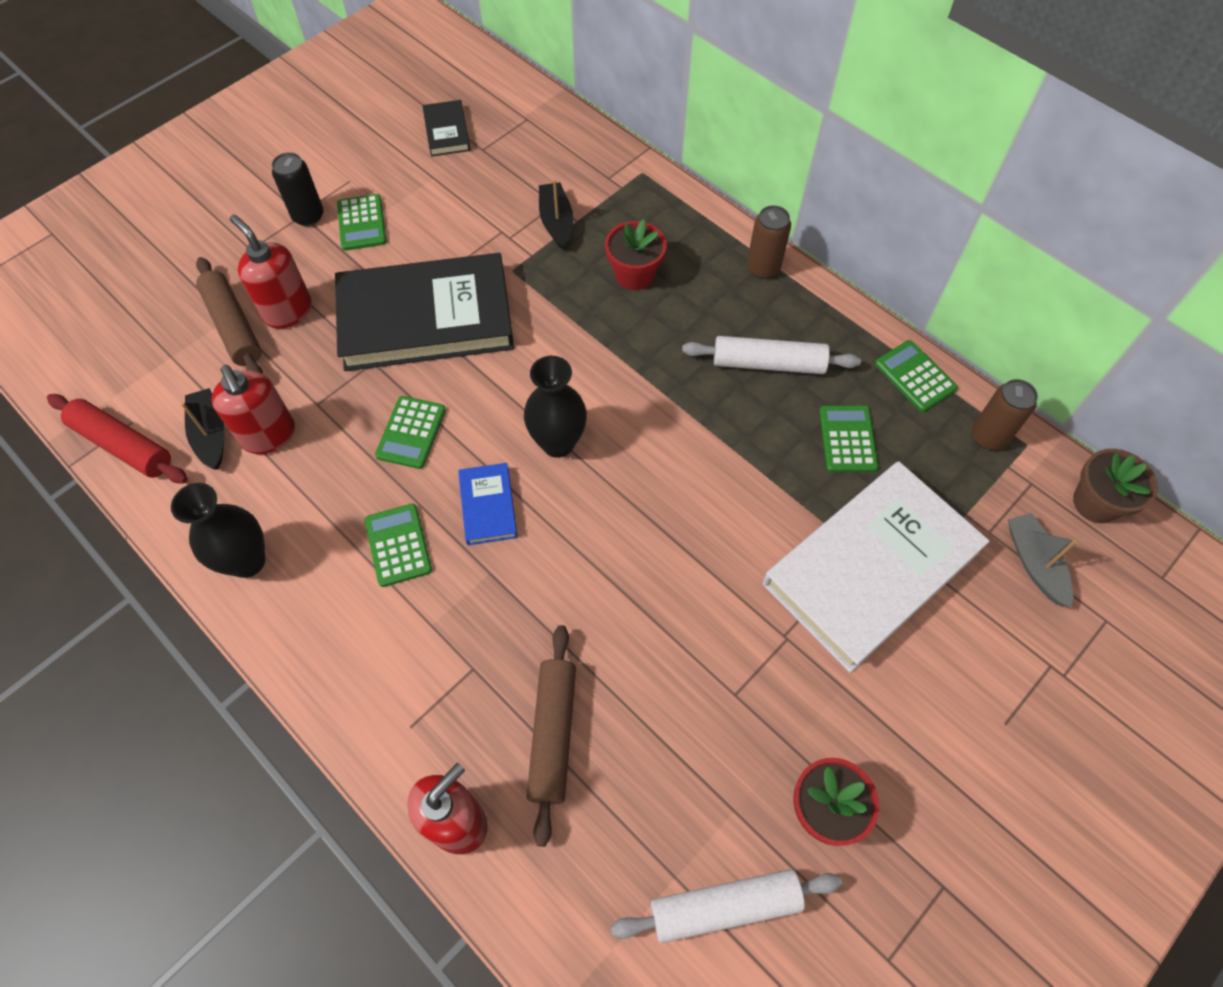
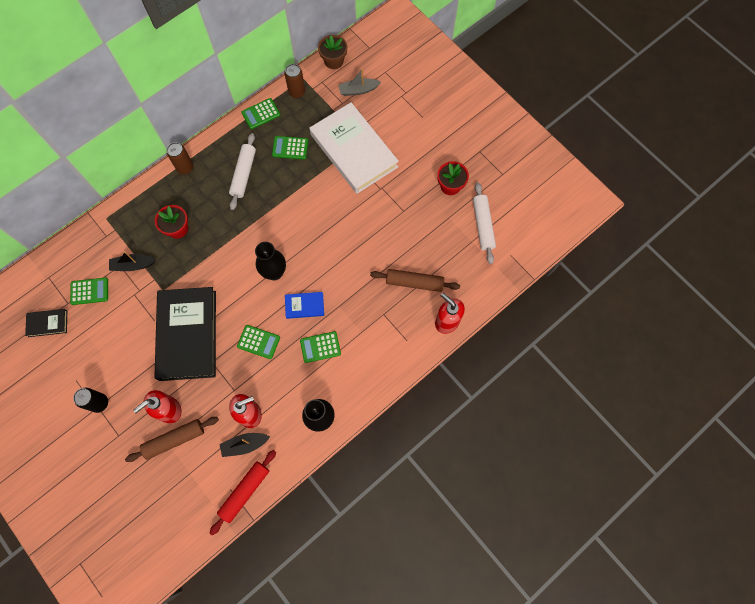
camera: 85 degrees left, 10 degrees up
green calculator [337,194,387,251] -> green calculator moved to [70,278,108,305]

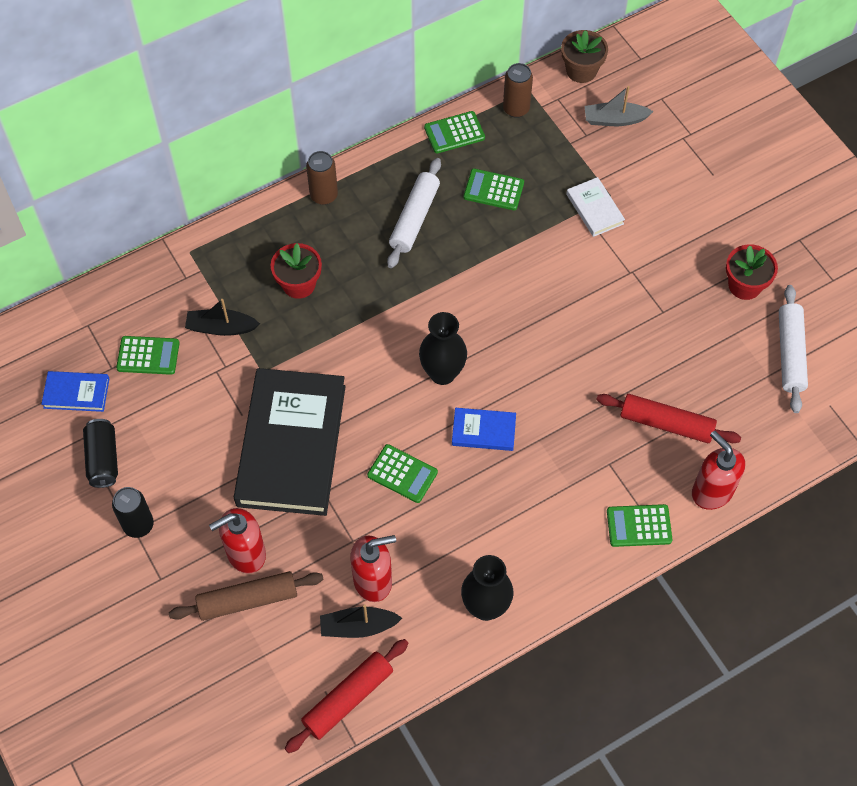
camera: 10 degrees right, 10 degrees down
black book [25,309,67,337] -> blue book [41,371,110,412]
green calculator [300,331,341,363] -> green calculator moved to [607,504,673,547]
white book [310,102,399,194] -> white book [567,177,625,237], size x0.43
brown rolling pin [370,269,460,292] -> red rolling pin [596,394,741,443]
none -> black can [83,419,118,488]

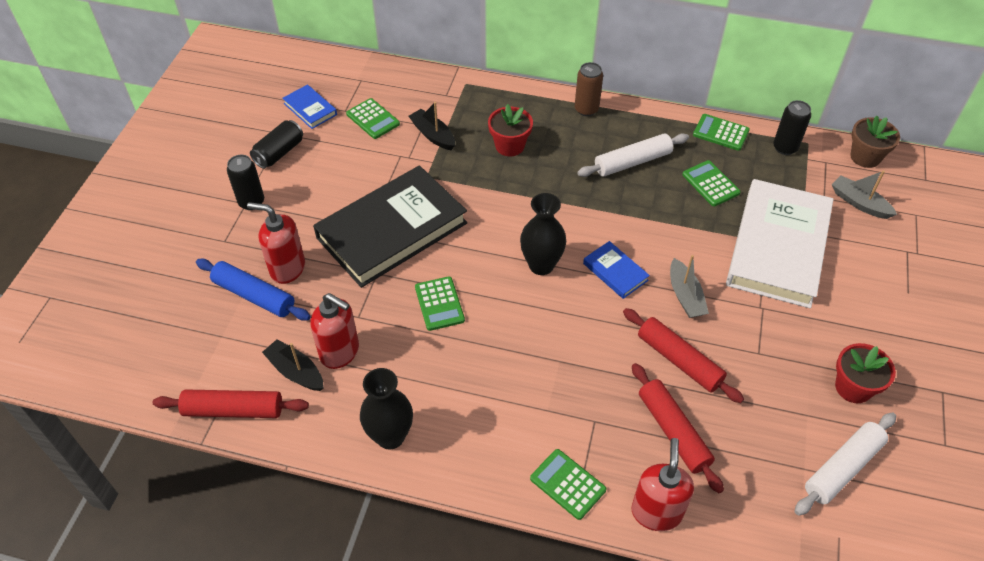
camera: 45 degrees right, 10 degrees down
brown rolling pin [169,571,323,621] -> blue rolling pin [196,259,311,321]
blue book [452,408,516,451] -> blue book moved to [583,241,650,299]
brown can [503,63,533,118] -> black can [773,100,811,155]
white book [567,177,625,237] -> white book [726,179,833,308], size x2.33
none -> red rolling pin [623,308,744,403]
none -> grey boat [670,255,709,318]

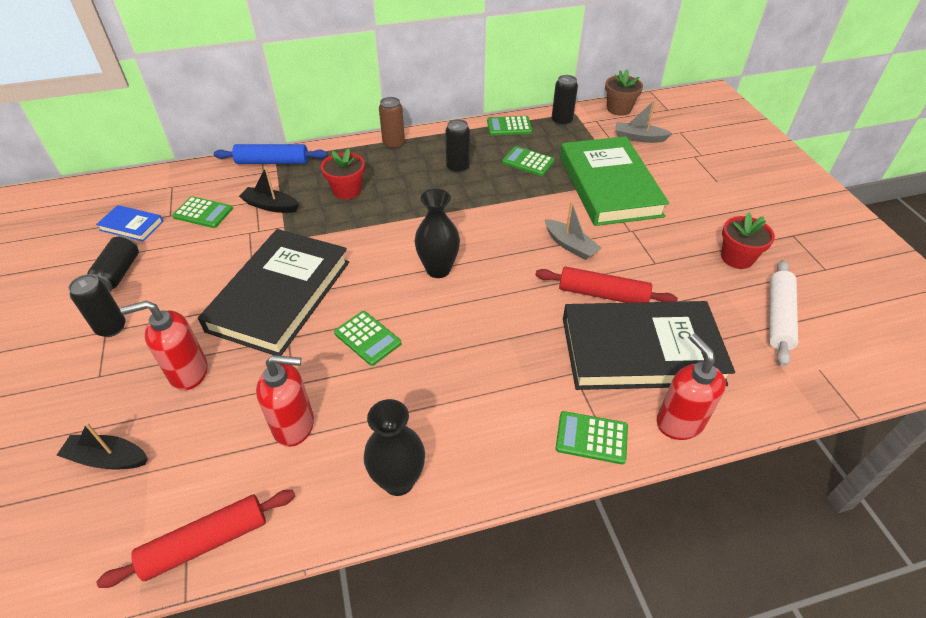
camera: 30 degrees left, 5 degrees down
blue rolling pin [196,259,311,321] -> blue rolling pin moved to [214,144,327,164]
black boat [262,339,324,391] -> black boat moved to [57,423,148,469]
white rolling pin [577,134,689,177] -> black can [445,119,470,173]
blue book [583,241,650,299] -> none
red rolling pin [632,363,724,493] -> black book [563,301,735,390]
white book [726,179,833,308] -> green book [560,136,669,226]

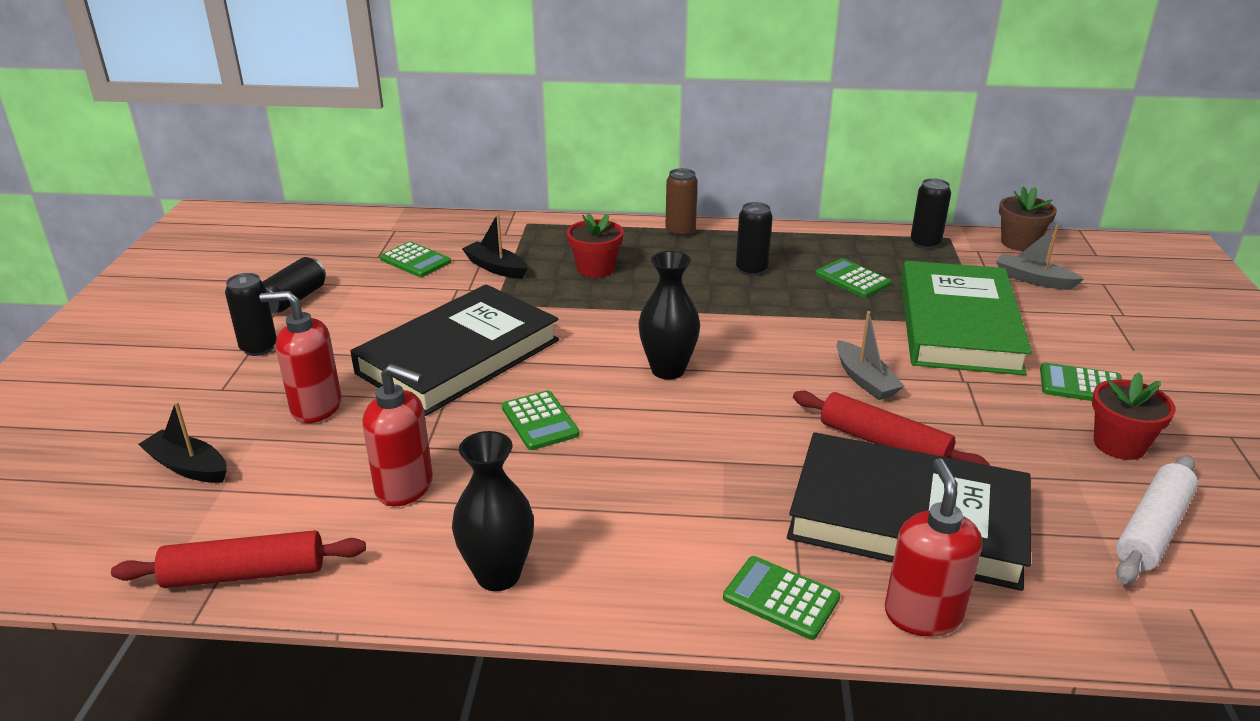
camera: 20 degrees right, 15 degrees down
blue book [96,205,164,241] -> none
blue rolling pin [214,144,327,164] -> none
green calculator [487,116,532,135] -> green calculator moved to [1040,362,1122,401]

